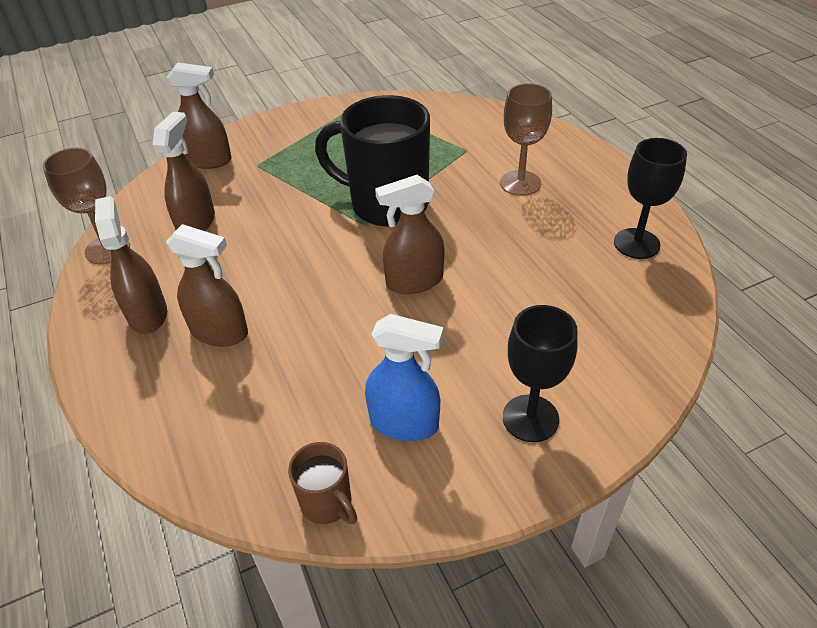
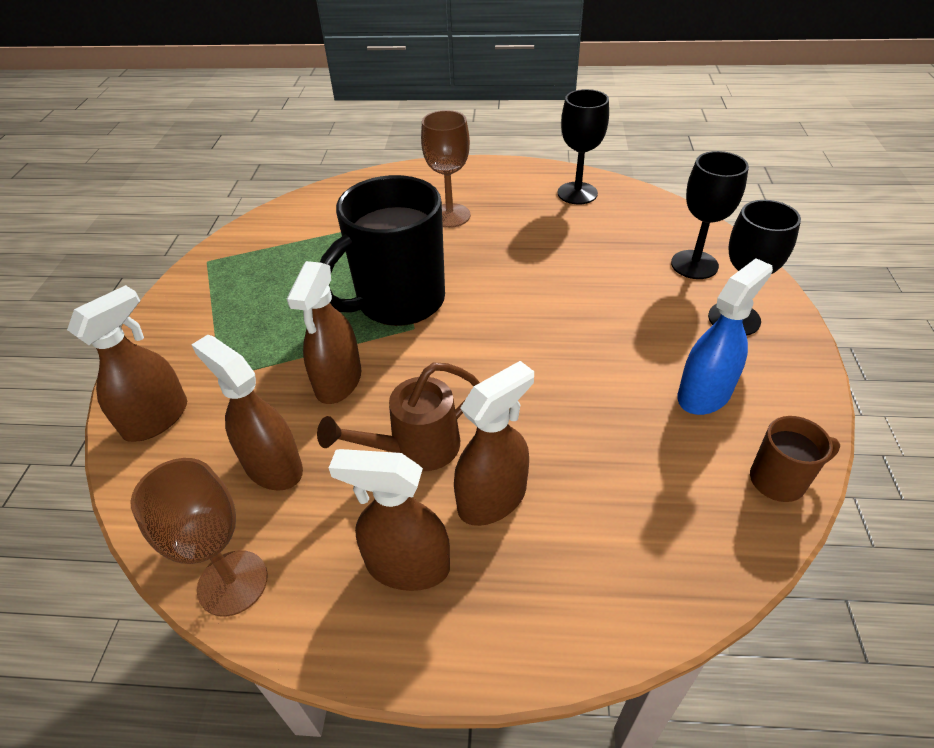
camera: 60 degrees left, 0 degrees up
brown spray bottle [375,175,445,294] -> brown spray bottle moved to [287,261,361,404]
none -> brown watering can [317,363,480,471]
none -> black goblet [671,151,749,279]

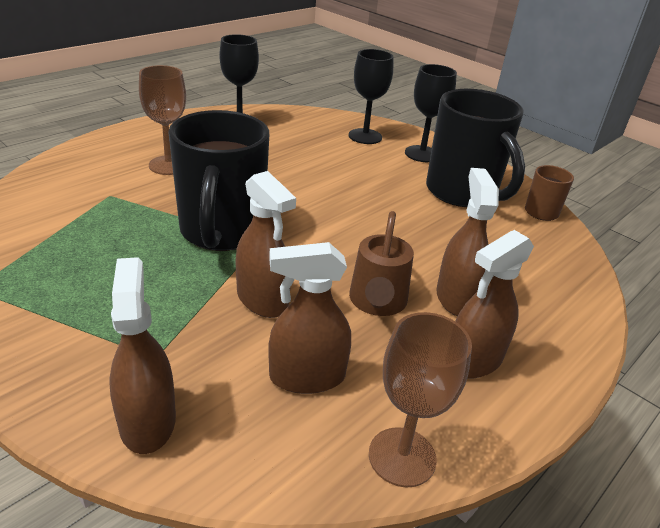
camera: 55 degrees left, 10 degrees down
blue spray bottle [677,258,773,415] -> black mug [426,89,525,207]

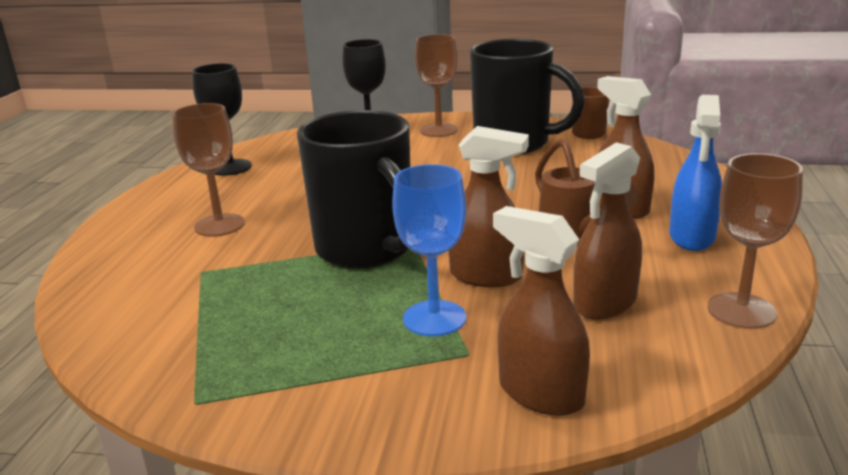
camera: 30 degrees left, 10 degrees down
black goblet [405,64,457,162] -> brown goblet [415,34,458,137]
brown spray bottle [455,230,534,379] -> blue spray bottle [669,95,722,251]
none -> blue goblet [392,164,466,337]

